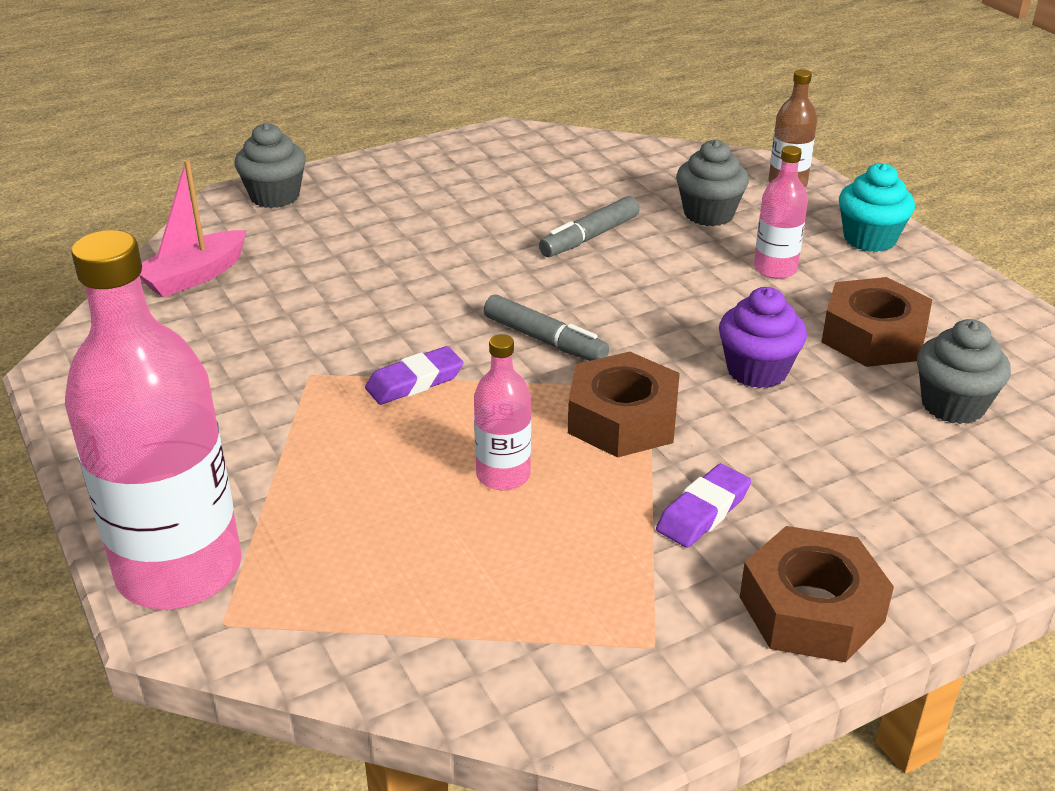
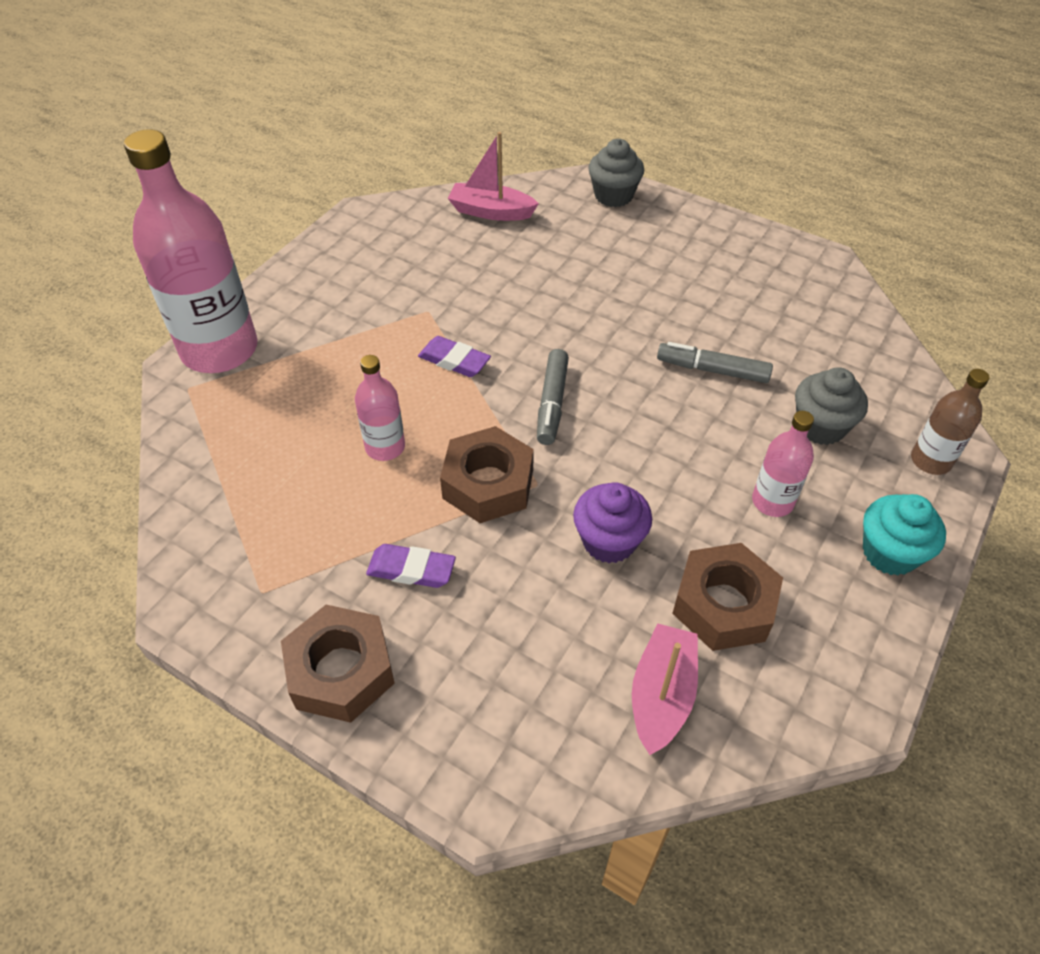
camera: 60 degrees right, 15 degrees up
grey cupcake [917,319,1011,424] -> pink boat [632,623,698,755]

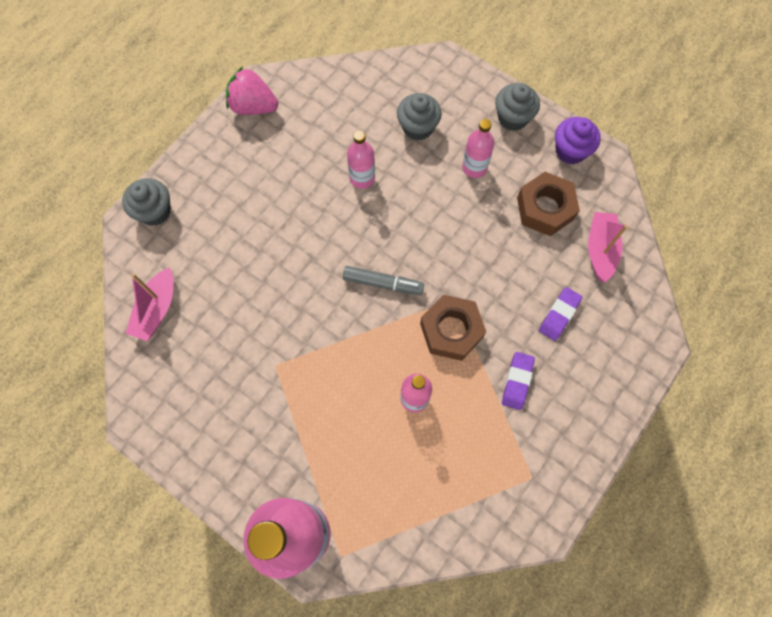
camera: 85 degrees left, 20 degrees up
brown nut [281,605,395,723] -> none
purple eraser [418,336,491,377] -> purple eraser moved to [539,287,582,341]
purple cupcake [573,482,652,563] -> purple cupcake moved to [555,117,601,164]
pink boat [632,623,698,755] -> pink boat turned 75 degrees clockwise [588,212,628,283]
grey marker [657,342,773,383] -> pink bottle [347,131,375,189]
turquoise cupcake [863,494,946,576] -> grey cupcake [495,83,540,131]
brown bottle [911,369,990,475] -> none
none -> pink strawberry [226,66,278,115]

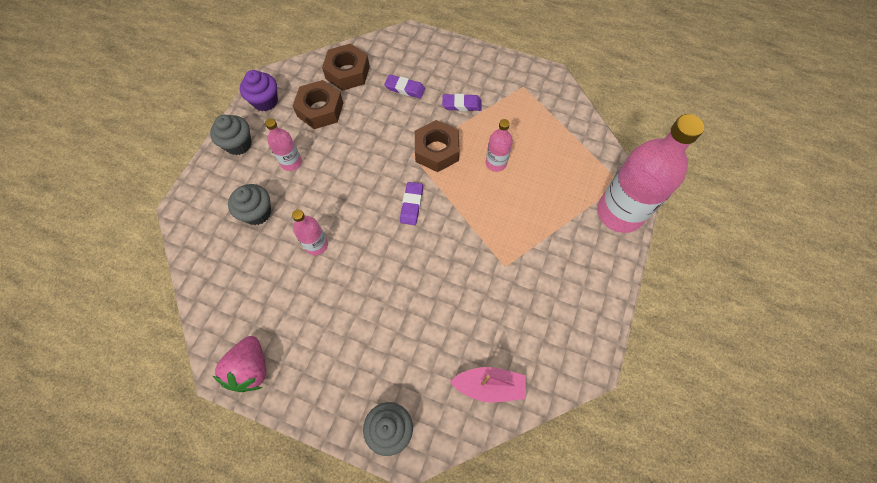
camera: 105 degrees left, 5 degrees down
grey marker [343,266,424,295] -> purple eraser [400,182,423,225]
pink boat [588,212,628,283] -> brown nut [322,43,370,91]

